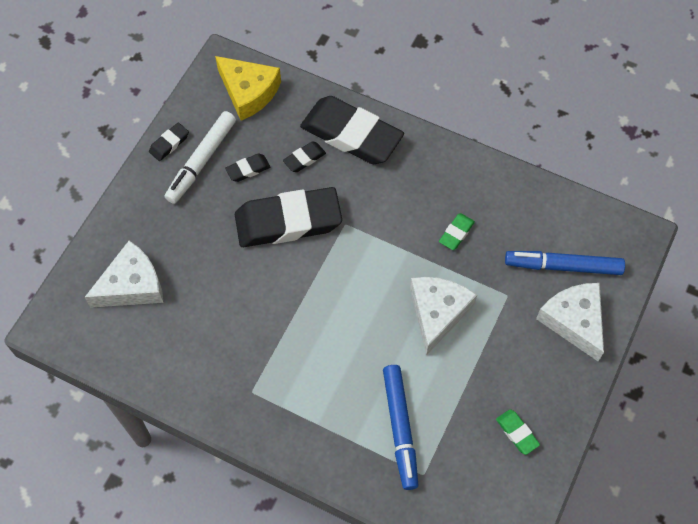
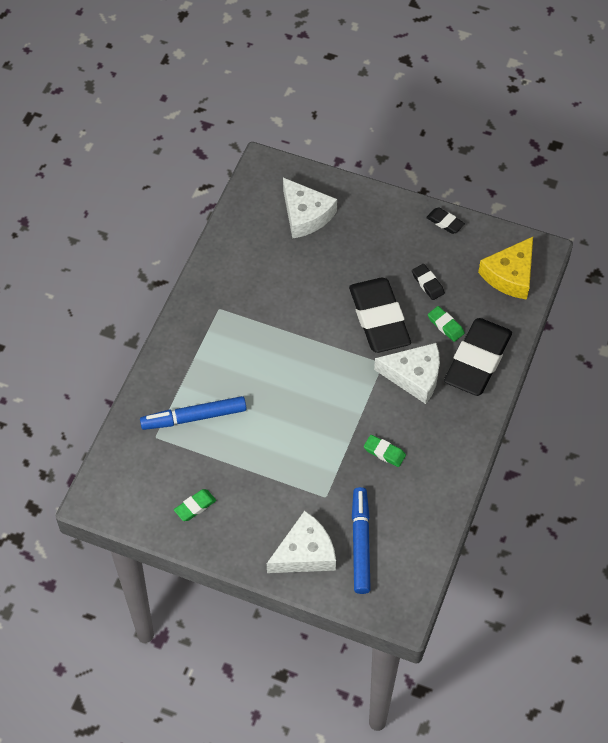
camera: 85 degrees right, 5 degrees down
white marker [165,111,236,204] -> none
black eraser [283,142,326,172] -> green eraser [428,306,465,342]
white cheese [410,277,477,355] -> white cheese moved to [374,343,440,404]

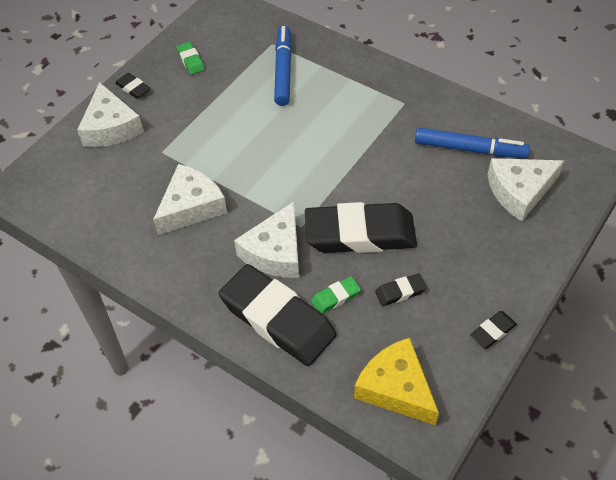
camera: 105 degrees right, 5 degrees down
blue marker [352,487,371,594] -> blue marker moved to [415,128,530,159]
green eraser [364,435,406,467] -> white cheese [153,164,227,235]
none -> black eraser [115,73,151,99]

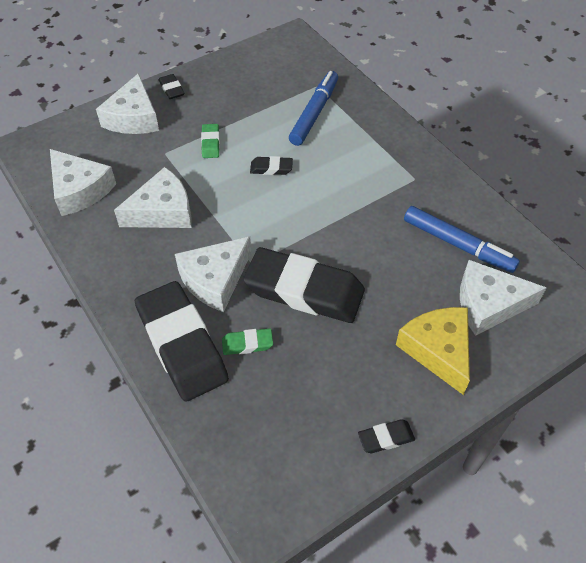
camera: 20 degrees right, 0 degrees up
green eraser [176,42,205,75] -> green eraser moved to [201,124,220,158]
yellow cheese [354,338,439,425] -> yellow cheese moved to [396,307,470,395]
black eraser [375,273,427,306] -> black eraser moved to [250,156,293,175]
none -> white cheese [50,149,116,216]

